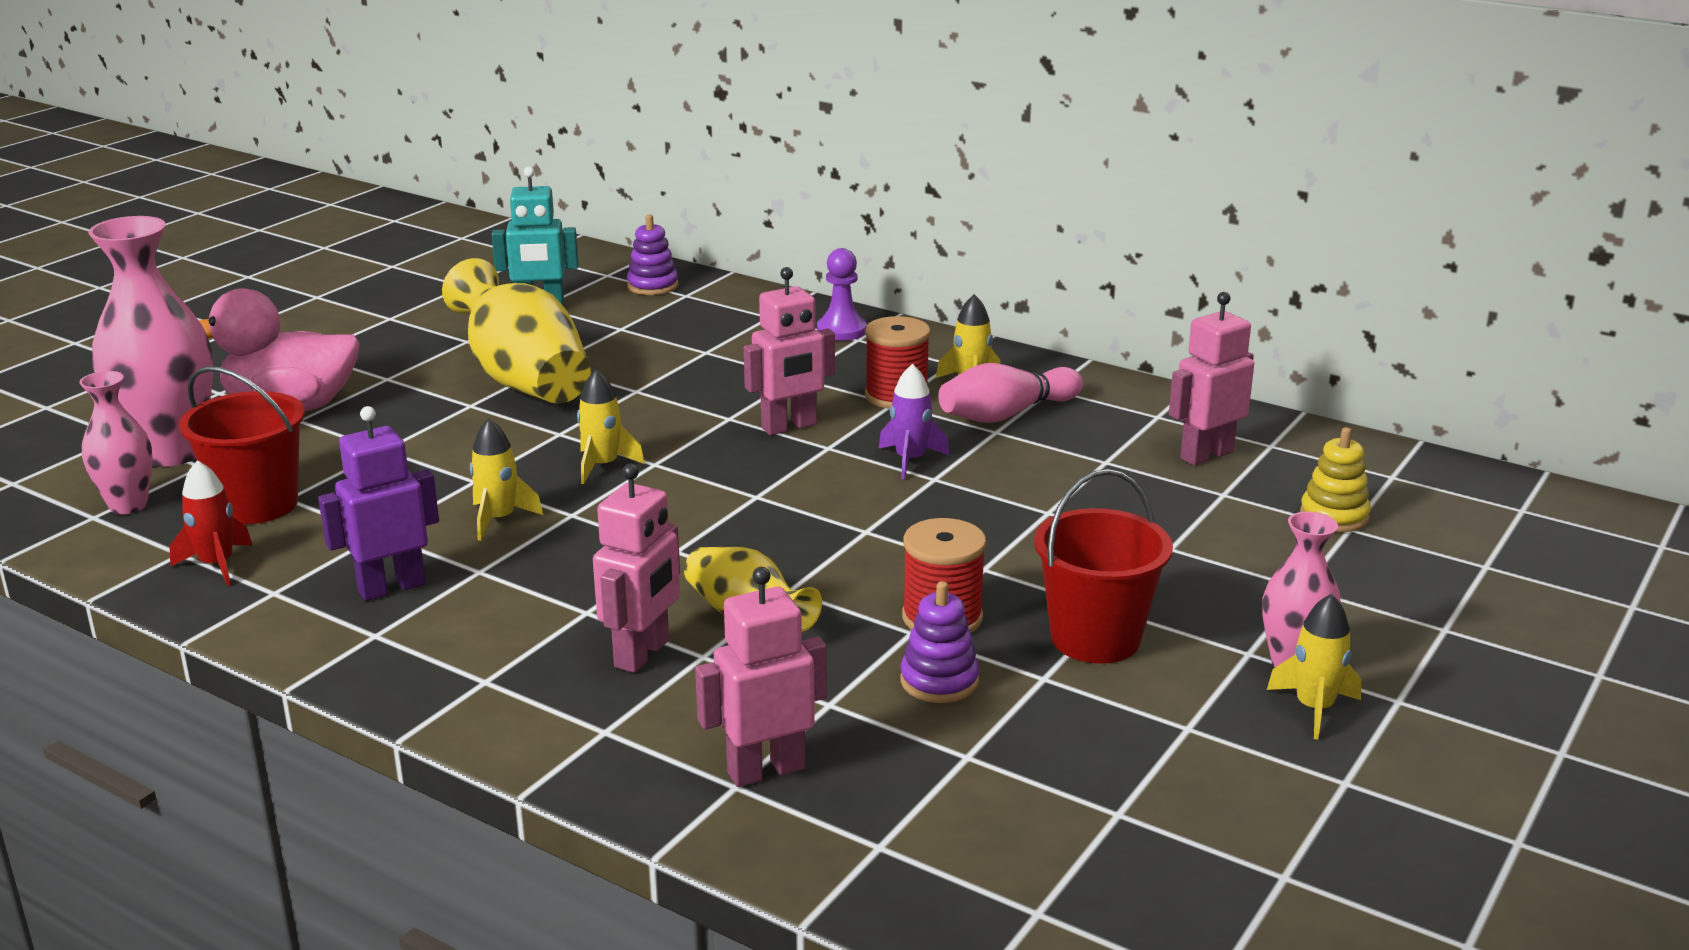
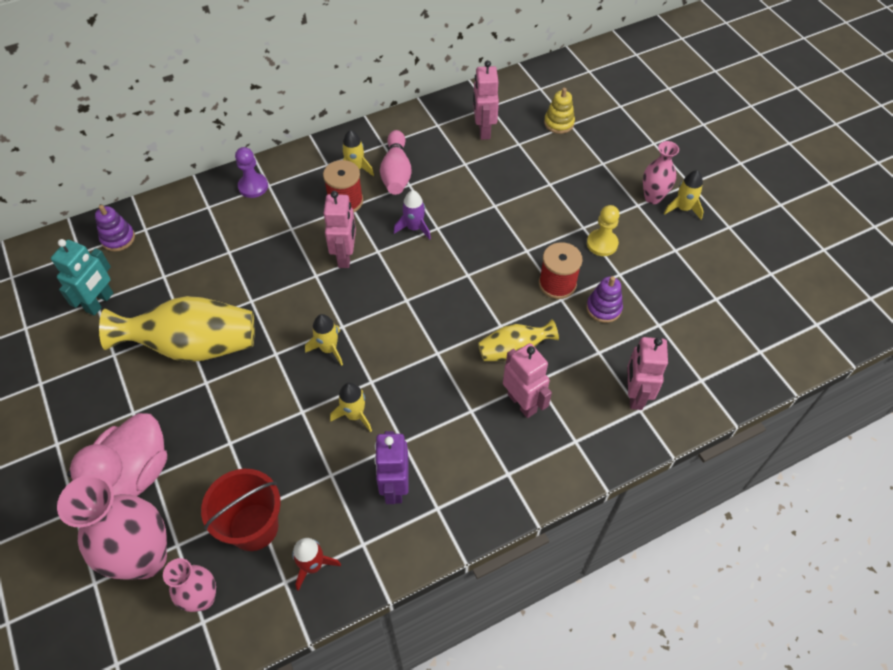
camera: 60 degrees left, 30 degrees up
red bucket [1034,469,1173,664] -> yellow pawn [587,205,620,256]

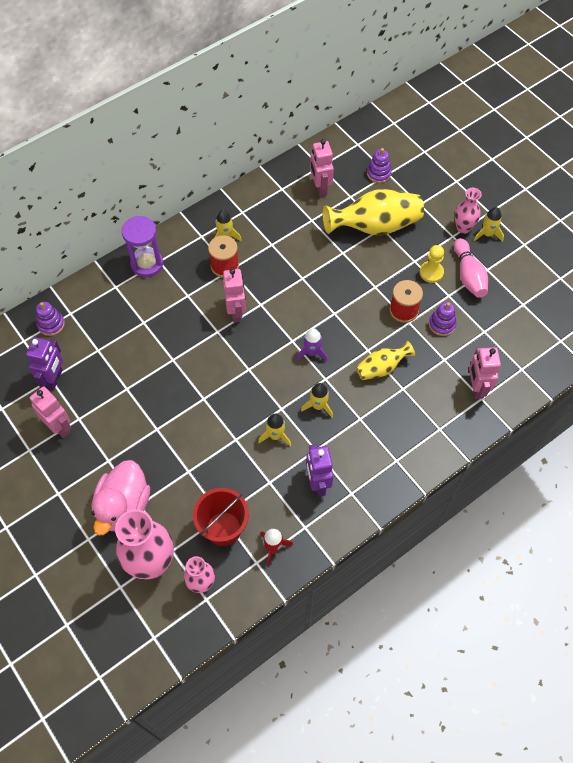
camera: 10 degrees left, 5 degrees up
turquoise robot [51,239,113,316] -> purple robot [26,337,63,390]
yellow vase [99,296,255,362] -> yellow vase moved to [323,189,424,235]
purple pawn [235,147,268,198] -> purple hourglass [122,216,163,277]
yellow rocket [305,314,343,366] -> yellow rocket moved to [301,383,333,417]
pink bowling pin [380,130,412,195] -> pink bowling pin moved to [454,238,488,298]
purple rocket [394,190,431,240] -> purple rocket moved to [296,328,328,361]
pink robot [503,343,552,418] -> pink robot moved to [30,386,71,438]
yellow stacking toy [544,88,575,134] -> purple stacking toy [367,148,392,183]

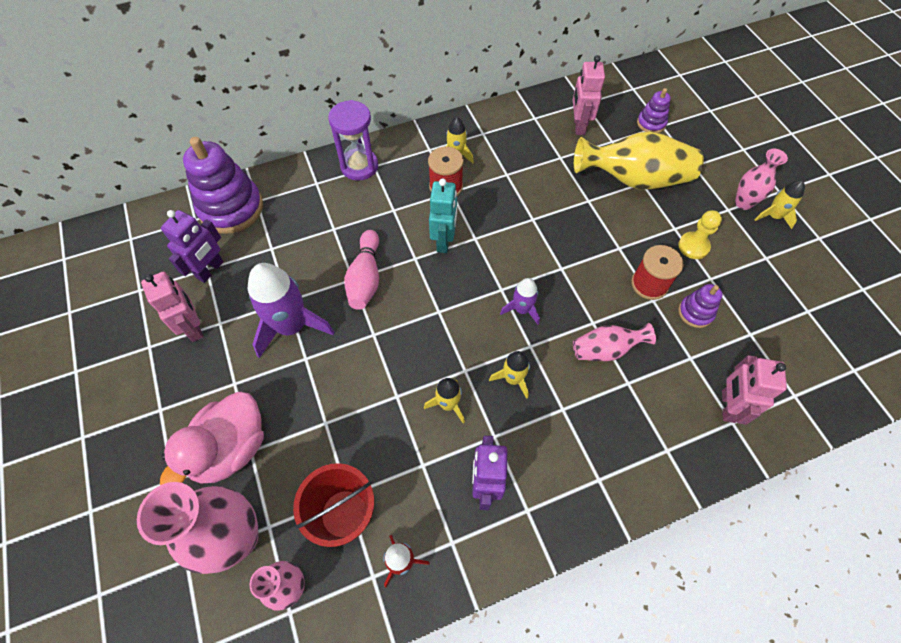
camera: 15 degrees right, 0 degrees up
purple stacking toy [36,302,65,336] -> purple stacking toy [183,137,263,234], size x2.03
pink robot [223,269,246,323] -> turquoise robot [429,178,457,253]
yellow vase [356,341,415,380] -> pink vase [573,323,656,361]
pink bowling pin [454,238,488,298] -> pink bowling pin moved to [344,230,379,310]
none -> purple rocket [248,263,334,358]

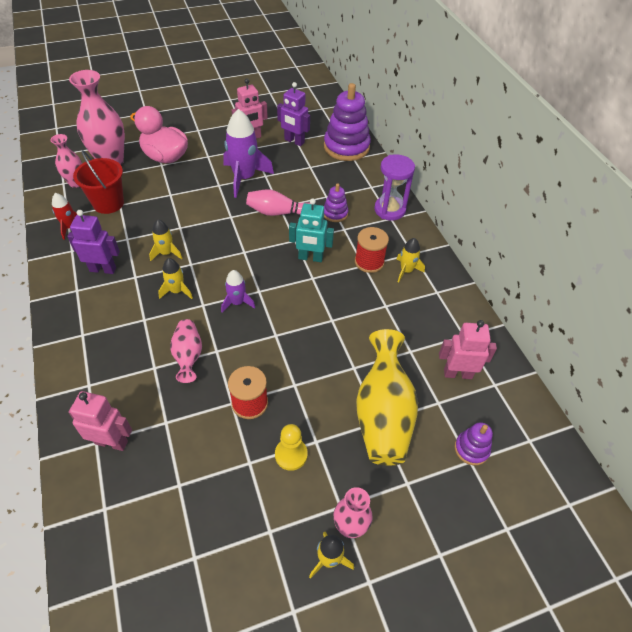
camera: 90 degrees right, 10 degrees down
purple stacking toy [678,284,722,328] -> purple stacking toy moved to [324,184,349,222]

